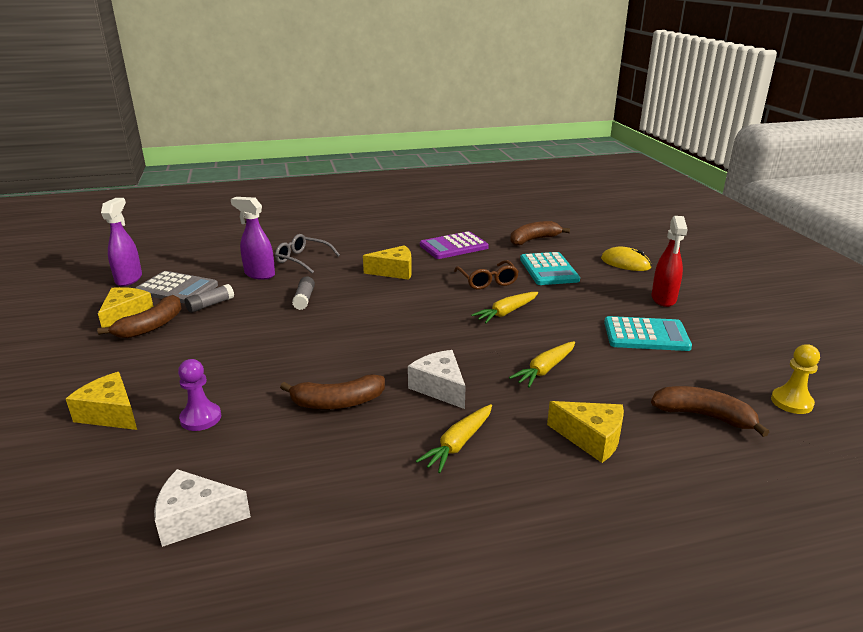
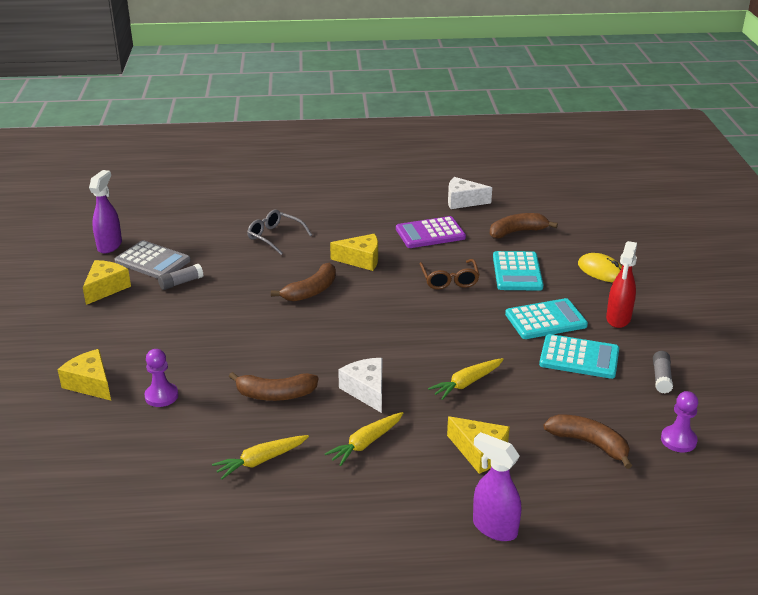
camera: 10 degrees right, 5 degrees up
brown banana [97,295,182,338] -> brown banana moved to [271,263,336,302]
white cheese [154,469,251,547] -> white cheese moved to [448,177,492,209]
purple spray bottle [231,197,275,280] -> purple spray bottle moved to [473,432,521,541]
grey glue stick [292,277,315,310] -> grey glue stick moved to [653,351,673,394]
yellow carrot [471,292,538,323] -> yellow carrot moved to [212,435,309,479]
yellow pawn [771,344,820,414] -> purple pawn [661,391,698,452]
none -> turquoise calculator [505,298,588,339]

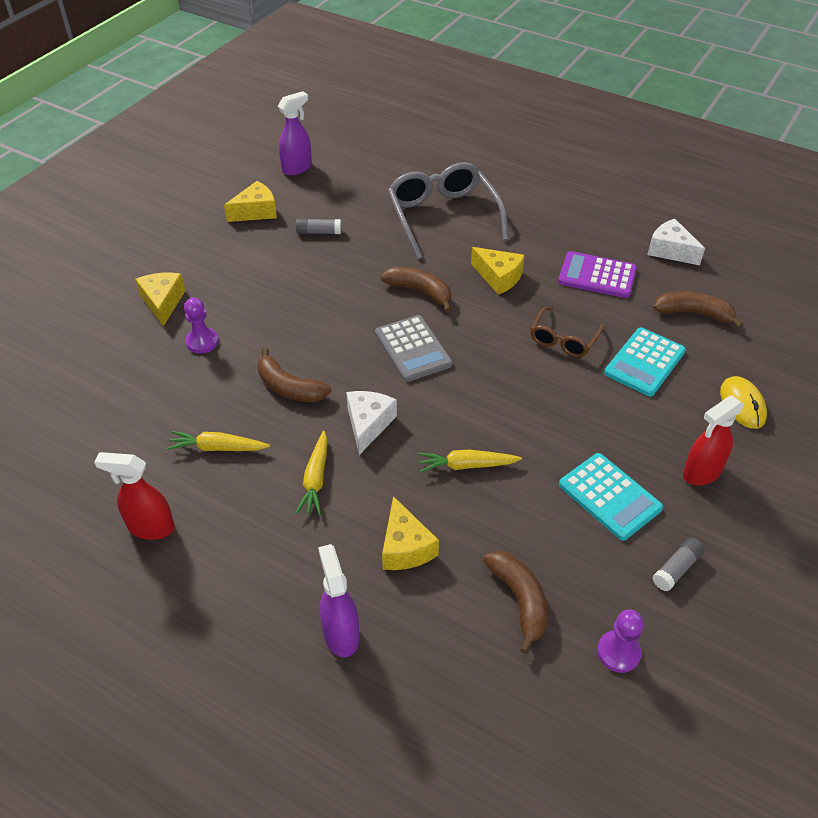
camera: 35 degrees right, 15 degrees up
grey calculator [115,240,191,279] -> grey calculator moved to [375,315,452,382]
grey glasses [247,210,312,255] -> grey glasses [388,162,509,259], size x1.84
brown banana [271,263,336,302] -> brown banana turned 135 degrees counterclockwise [381,267,451,312]
yellow carrot [325,412,403,466] -> yellow carrot turned 75 degrees counterclockwise [295,431,328,516]
turquoise calculator [505,298,588,339] -> none
none -> red spray bottle [94,452,175,540]

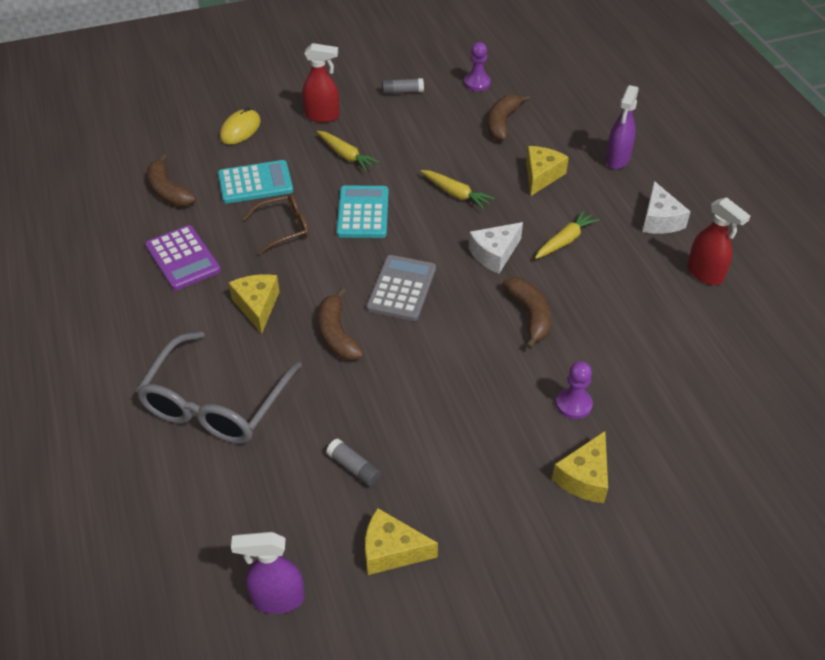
camera: 140 degrees left, 0 degrees up
yellow carrot [166,431,270,451] -> yellow carrot moved to [317,131,380,171]
turquoise calculator [559,453,663,541] -> turquoise calculator moved to [336,186,389,238]
white cheese [647,219,705,265] -> white cheese moved to [642,181,691,234]

